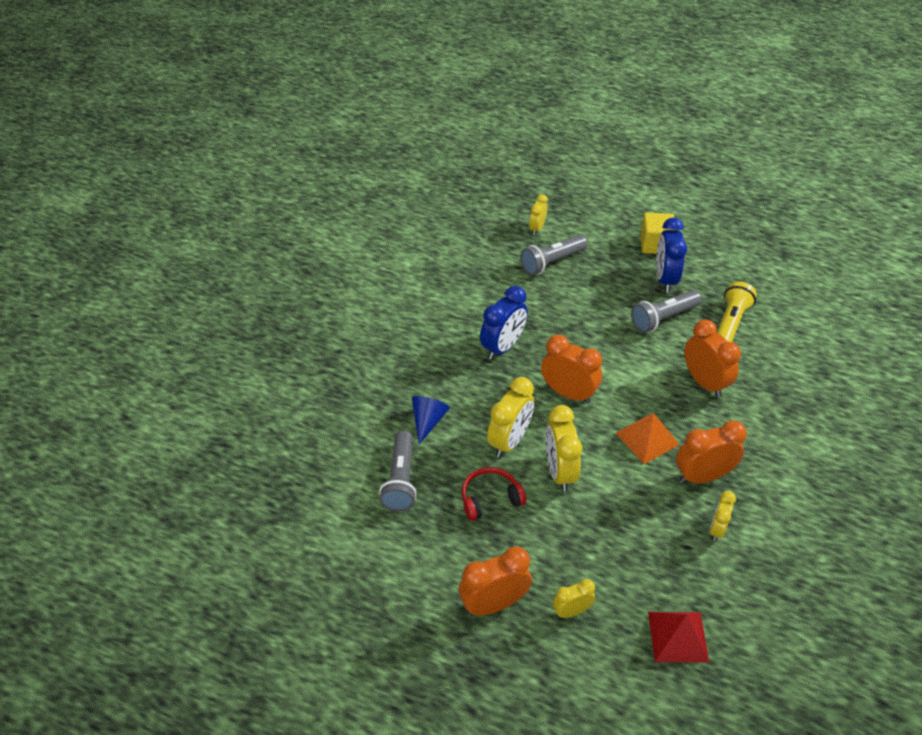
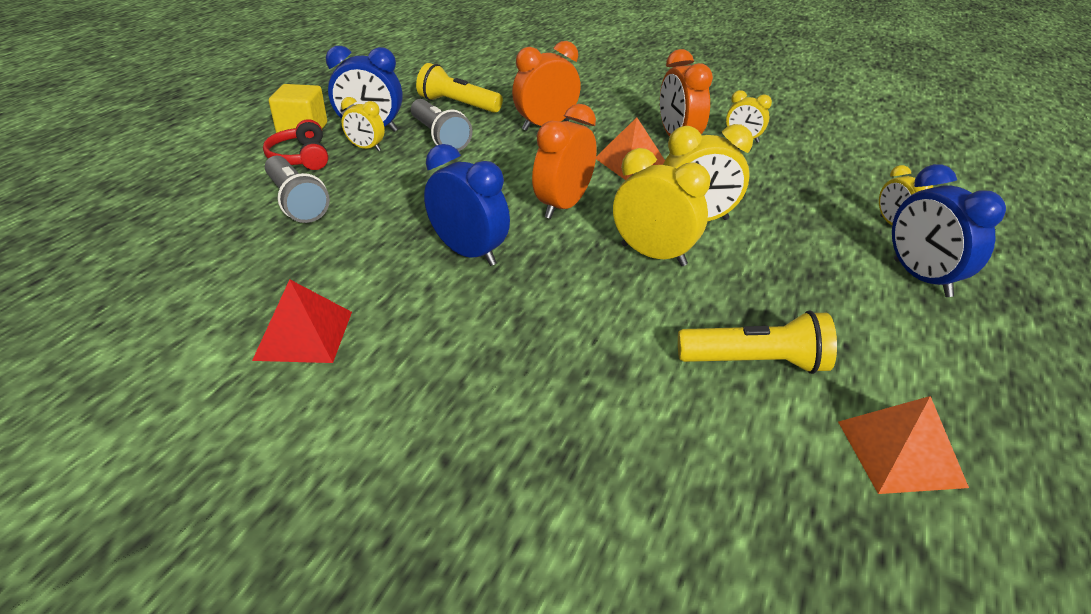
camera: 90 degrees left, 10 degrees down
grey flashlight [379,431,417,512] -> yellow flashlight [678,310,837,374]
blue cone [412,396,450,444] -> none
orange clock [459,546,532,616] -> blue clock [892,164,1006,297]
red headphones [462,467,526,521] -> red headphones moved to [263,119,328,170]
yellow clock [529,194,548,235] -> yellow clock moved to [341,97,385,151]
red pyramid [648,612,709,663] -> red pyramid moved to [252,279,352,363]
none -> orange pyramid [838,396,969,494]

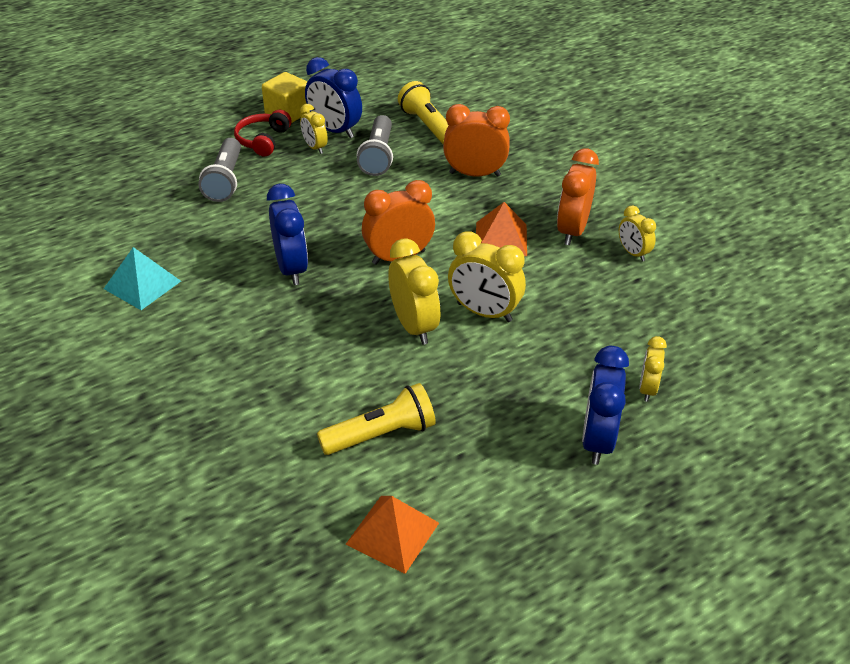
camera: 35 degrees right, 5 degrees up
red pyramid [252,279,352,363] -> turquoise pyramid [104,247,181,310]
yellow flashlight [678,310,837,374] -> yellow flashlight turned 60 degrees counterclockwise [317,383,436,455]

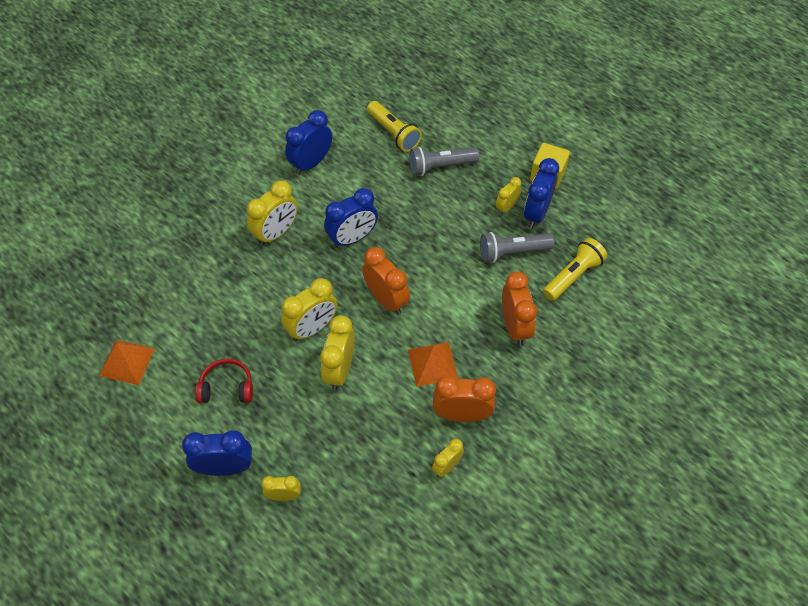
camera: 75 degrees right, 15 degrees up
turquoise pyramid [104,247,181,310] -> blue clock [285,110,332,174]
red headphones [234,110,292,156] -> red headphones moved to [195,358,253,403]
yellow flashlight [317,383,436,455] -> yellow flashlight moved to [367,101,422,152]
none -> yellow clock [247,180,298,245]

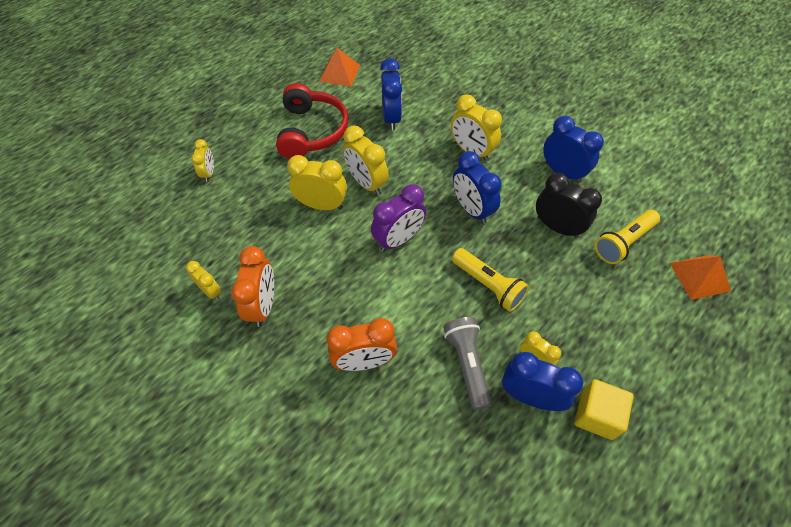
camera: 90 degrees right, 0 degrees up
blue clock [182,430,252,476] -> blue clock moved to [380,58,402,131]
red headphones [195,358,253,403] -> red headphones [276,83,349,158], size x1.72
orange clock [362,247,410,315] -> purple clock [371,184,426,252]
orange pyramid [408,342,459,387] -> orange pyramid moved to [670,255,731,300]
grey flashlight [410,147,479,176] -> none
yellow flashlight [543,238,607,301] -> yellow flashlight moved to [452,248,529,312]
none -> black clock [536,173,602,238]

